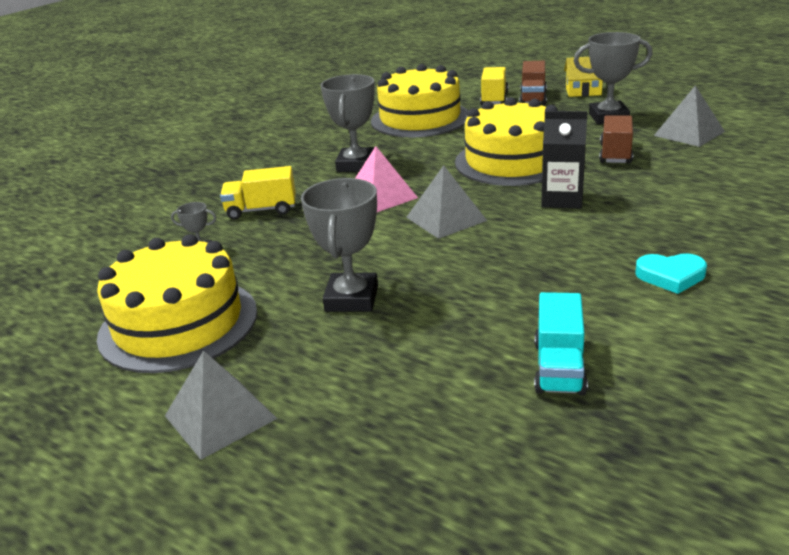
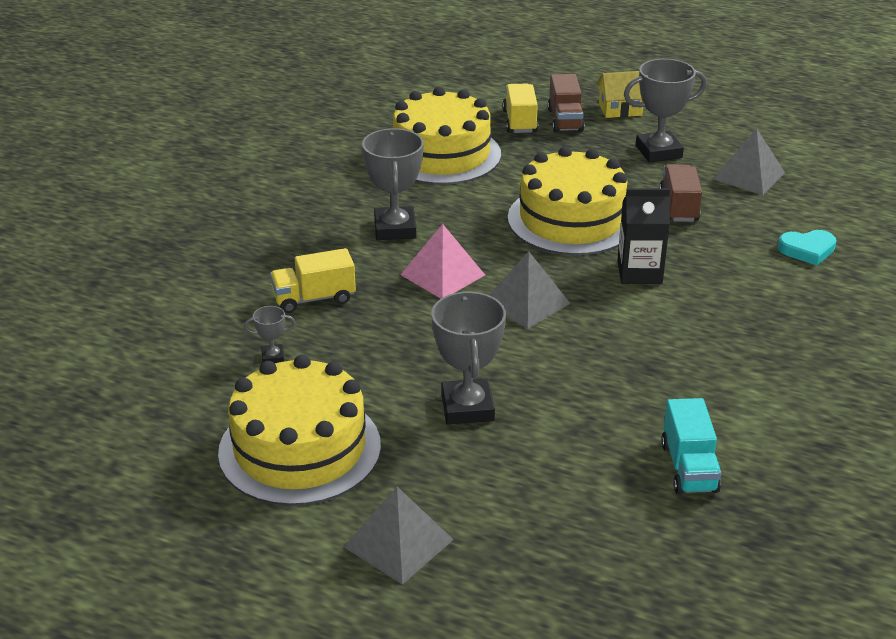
camera: 15 degrees left, 5 degrees up
turquoise heart [635,253,707,294] -> turquoise heart moved to [778,230,836,265]

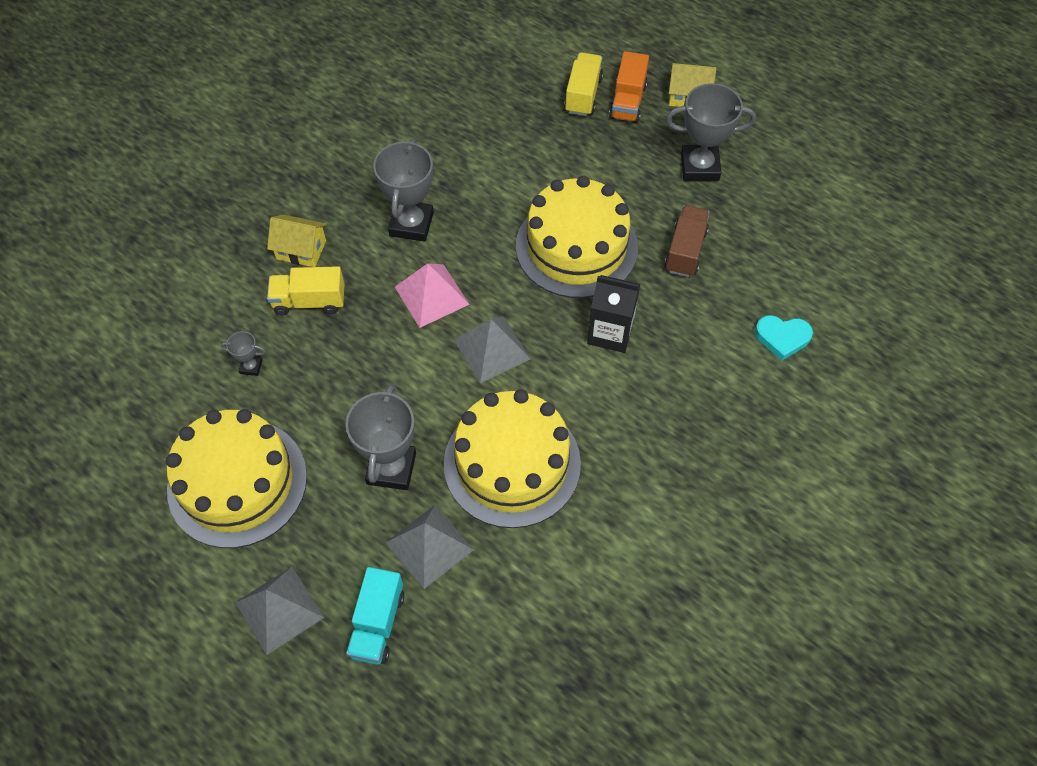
camera: 15 degrees right, 25 degrees up
yellow cake [393,87,501,185] -> yellow cake moved to [444,389,581,528]
brown truck [548,74,585,133] -> orange truck [609,51,649,123]
turquoise truck [661,398,721,494] -> turquoise truck moved to [346,567,404,665]
grey pyramid [713,128,785,195] -> grey pyramid moved to [385,505,474,589]
none -> yellow house [267,215,327,267]

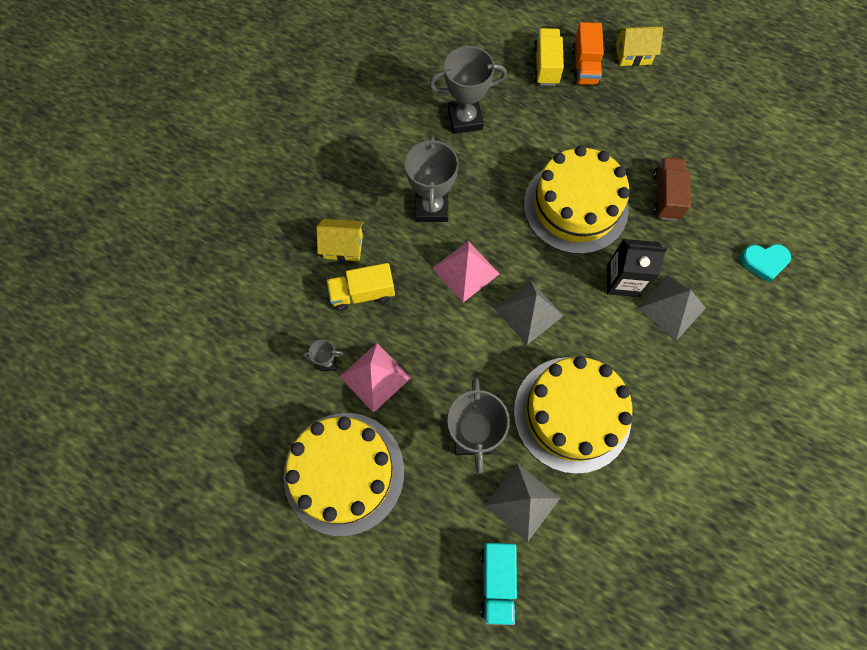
camera: 10 degrees left, 10 degrees up
grey pyramid [235,567,324,655] -> grey pyramid moved to [637,276,706,341]
grey trophy [666,83,756,181] -> grey trophy moved to [429,46,507,134]
none -> pink pyramid [339,343,411,413]

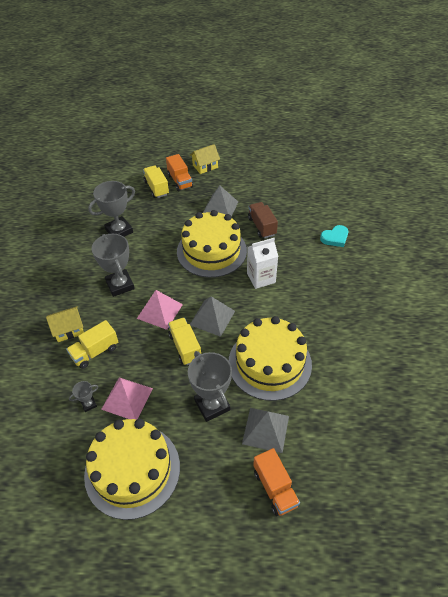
camera: 25 degrees left, 20 degrees down
turquoise truck [480,543,517,625] -> orange truck [253,448,300,516]
black carton [607,239,667,297] -> white carton [247,238,278,289]
grey pyramid [637,276,706,341] -> grey pyramid moved to [203,185,238,217]
none -> yellow truck [168,317,201,365]

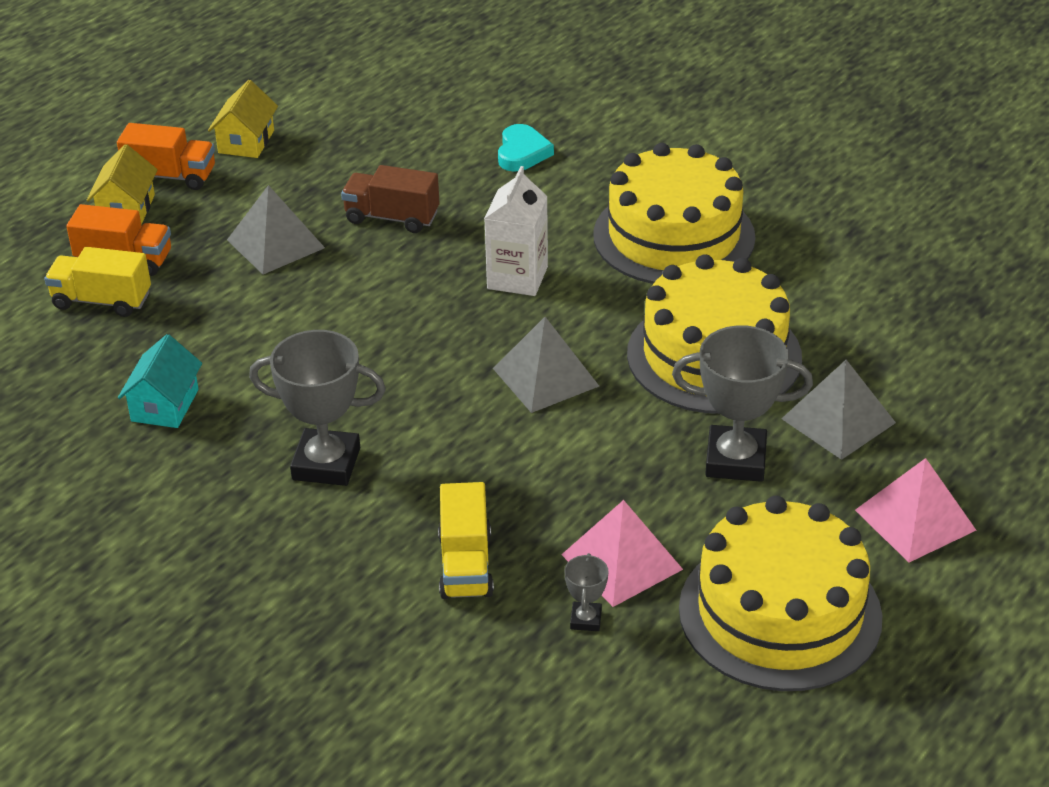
camera: 55 degrees left, 10 degrees down
yellow house [46,306,84,342] -> yellow house moved to [208,80,278,158]
grey trophy [88,181,135,237] -> turquoise house [118,334,202,428]
pink pyramid [137,290,183,330] -> pink pyramid moved to [855,458,976,562]
yellow truck [168,317,201,365] -> none
yellow cake [177,210,247,278] -> yellow cake moved to [593,143,755,284]
orange truck [253,448,300,516] -> orange truck moved to [117,123,215,190]

